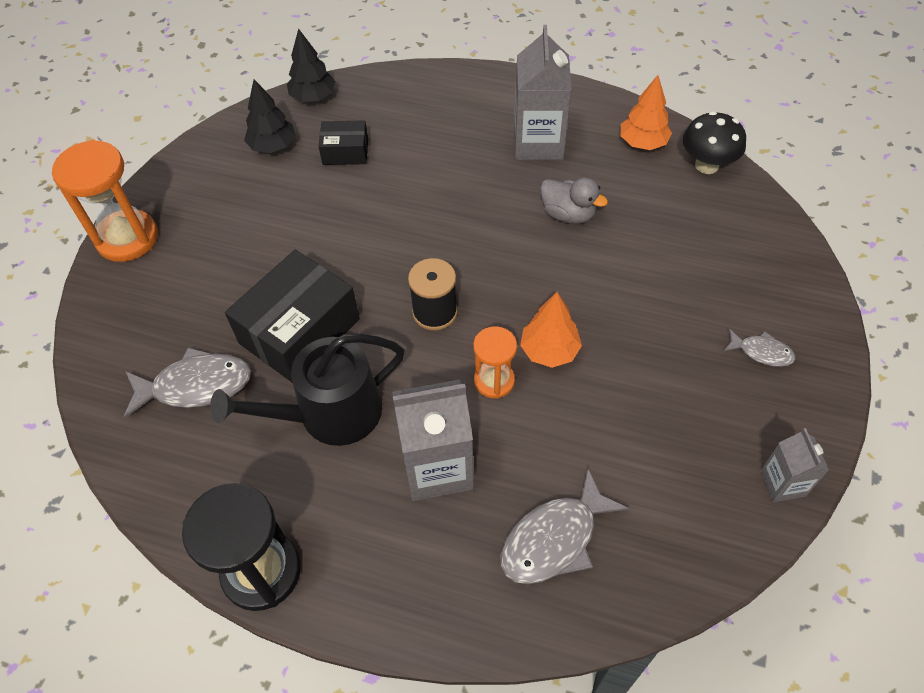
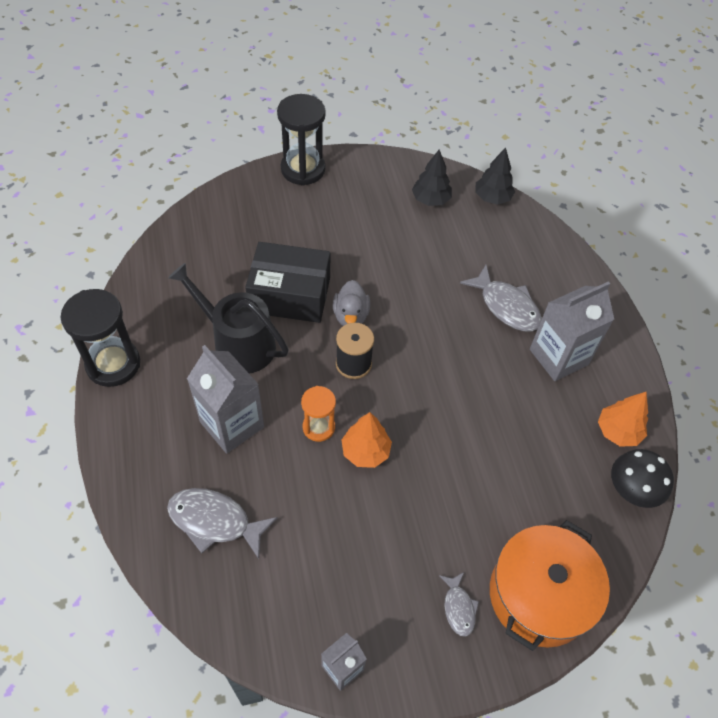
camera: 55 degrees right, 0 degrees up
orange hourglass [52,140,158,262] -> black hourglass [277,94,326,186]
grey fish [124,347,251,418] -> grey fish moved to [460,265,542,331]
black box [318,120,368,165] -> none
grey duck [540,178,608,224] -> grey duck moved to [333,280,370,326]
none -> orange pot [490,520,610,651]

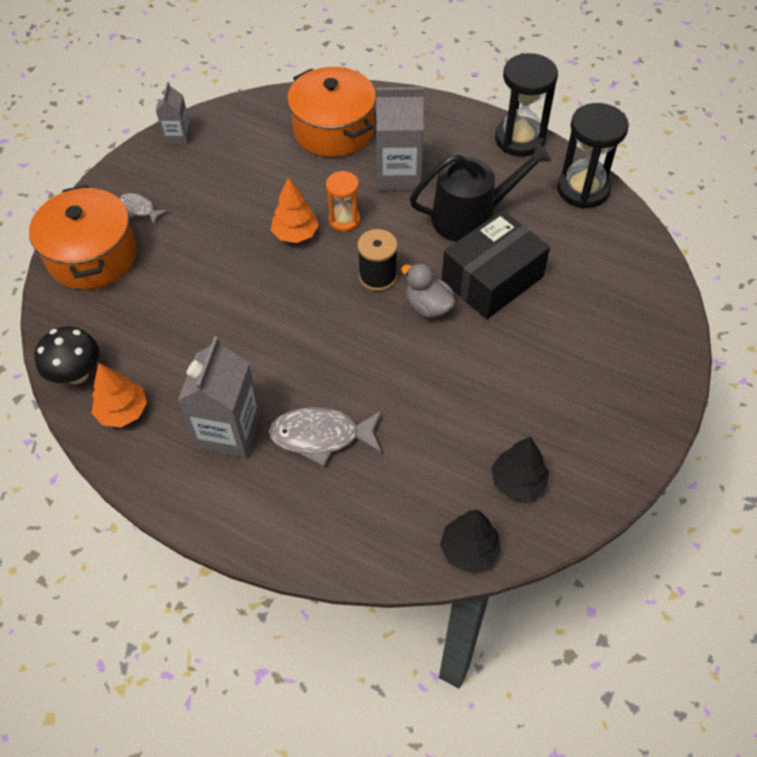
camera: 135 degrees right, 0 degrees up
grey fish [167,488,277,559] -> orange pot [287,67,376,157]
black hourglass [277,94,326,186] -> black hourglass moved to [557,103,629,209]

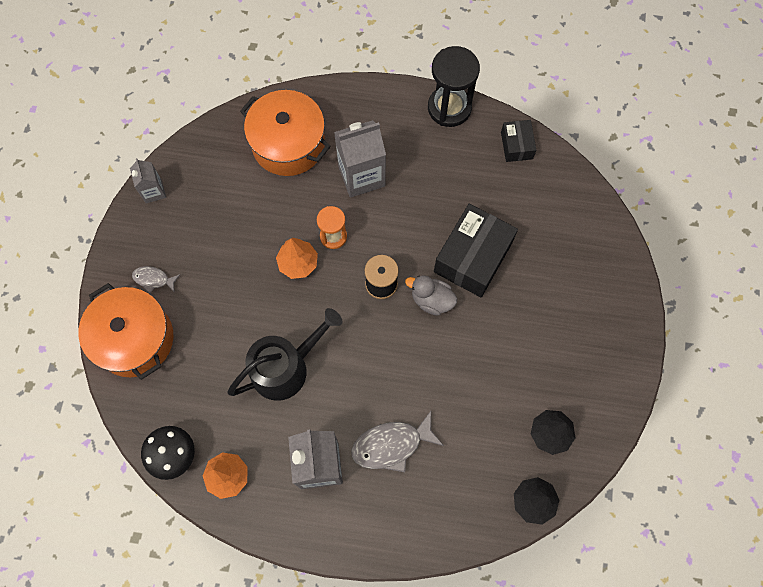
camera: 20 degrees left, 15 degrees up
black watering can [410,142,552,242] -> black watering can moved to [227,308,342,401]
black hourglass [557,103,629,209] -> black box [501,120,536,162]

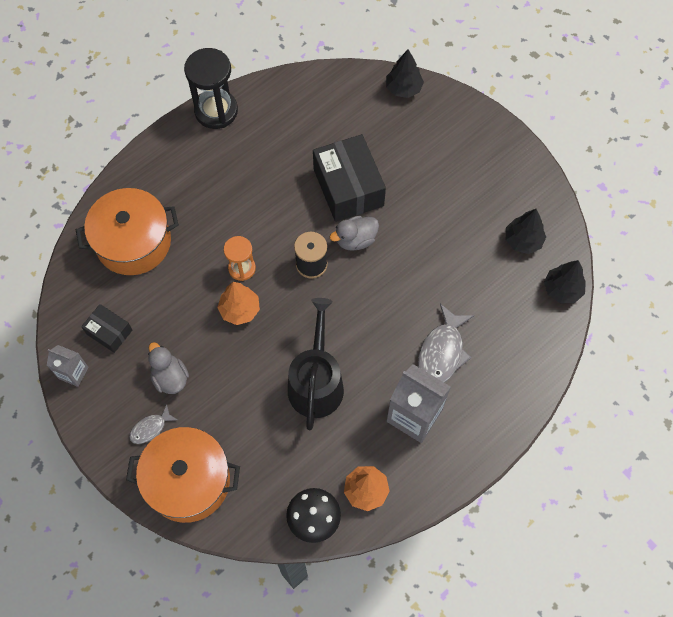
camera: 50 degrees left, 5 degrees down
grey carton [334,120,386,198] -> none
black box [501,120,536,162] -> black box moved to [81,304,132,353]
none -> grey duck [148,342,189,394]
none -> black tree [386,49,424,98]

